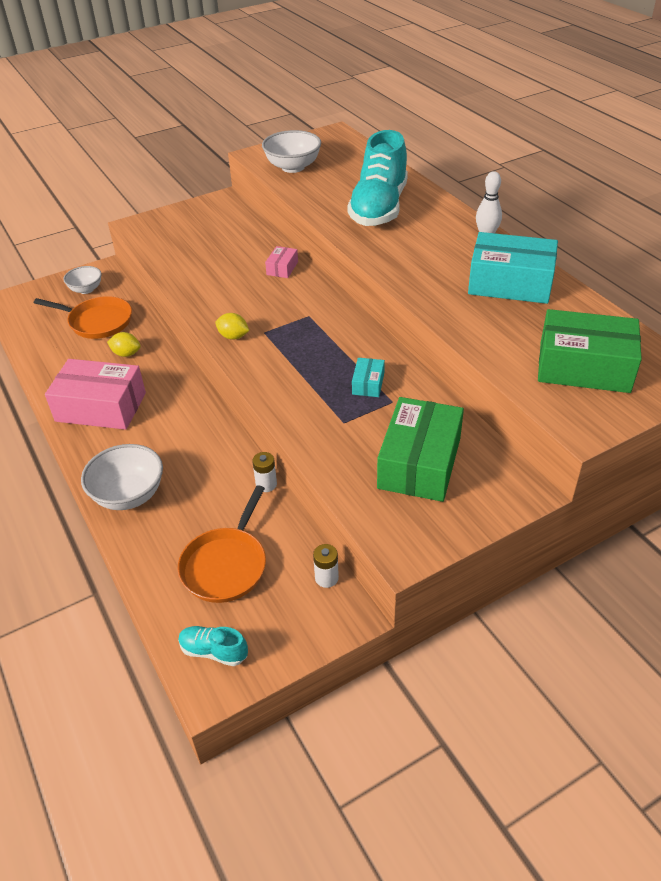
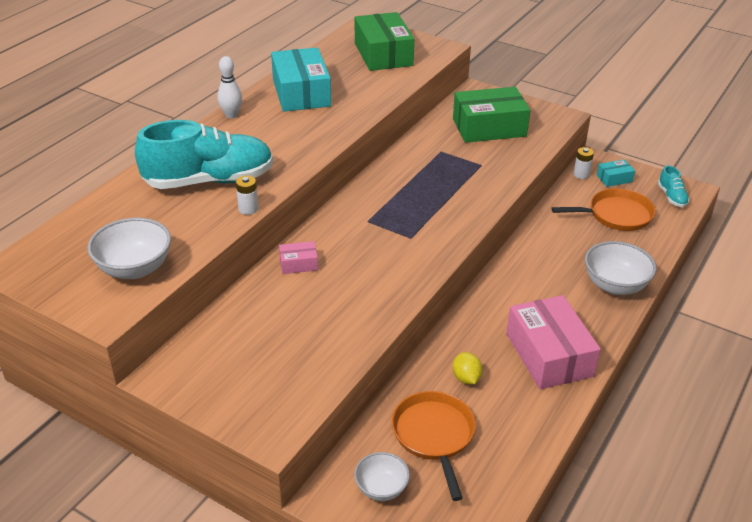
camera: 120 degrees left, 5 degrees down
yellow lemon [215,313,249,340] -> none
white battery [252,452,277,492] -> white battery moved to [236,176,258,215]
turquoise box [352,358,385,397] -> turquoise box moved to [597,159,635,187]

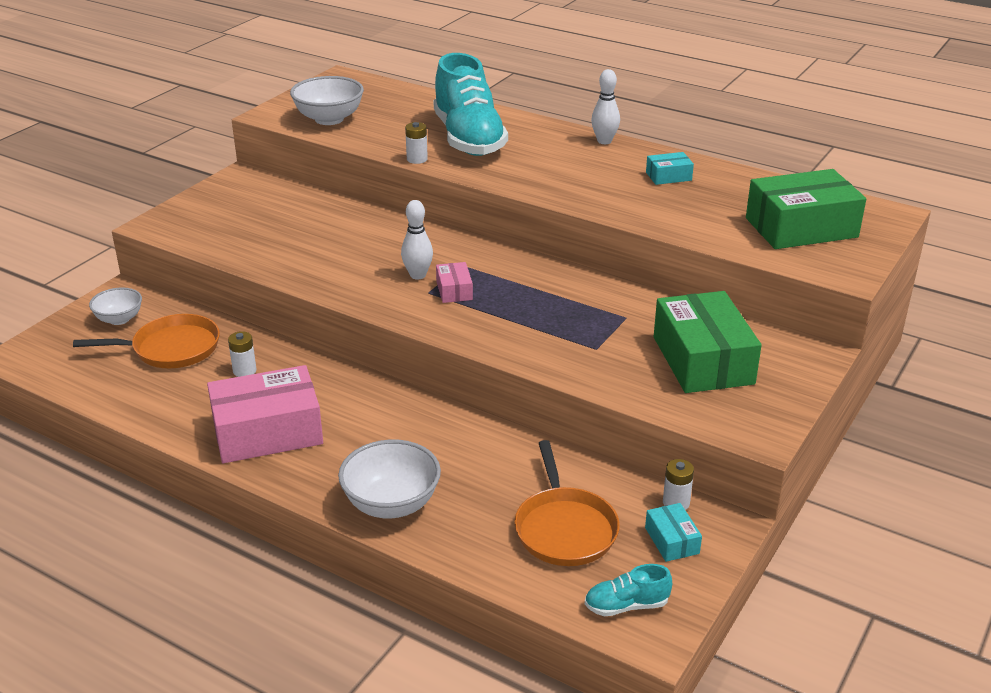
camera: 90 degrees right, 5 degrees down
turquoise box [271,47,331,112] -> turquoise box [646,152,694,185], size x0.46
pink box [279,241,318,274] -> pink box moved to [436,262,473,303]
yellow lemon [453,352,482,384] -> white battery [228,331,257,377]
none -> white bowling pin [401,200,433,280]

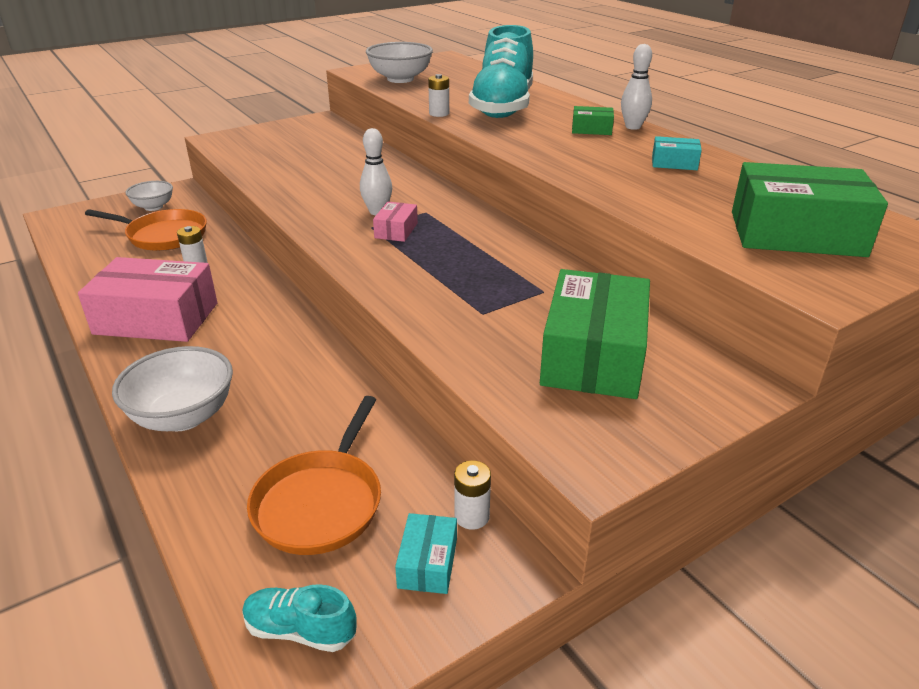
camera: 25 degrees right, 0 degrees up
none -> green box [572,106,614,135]

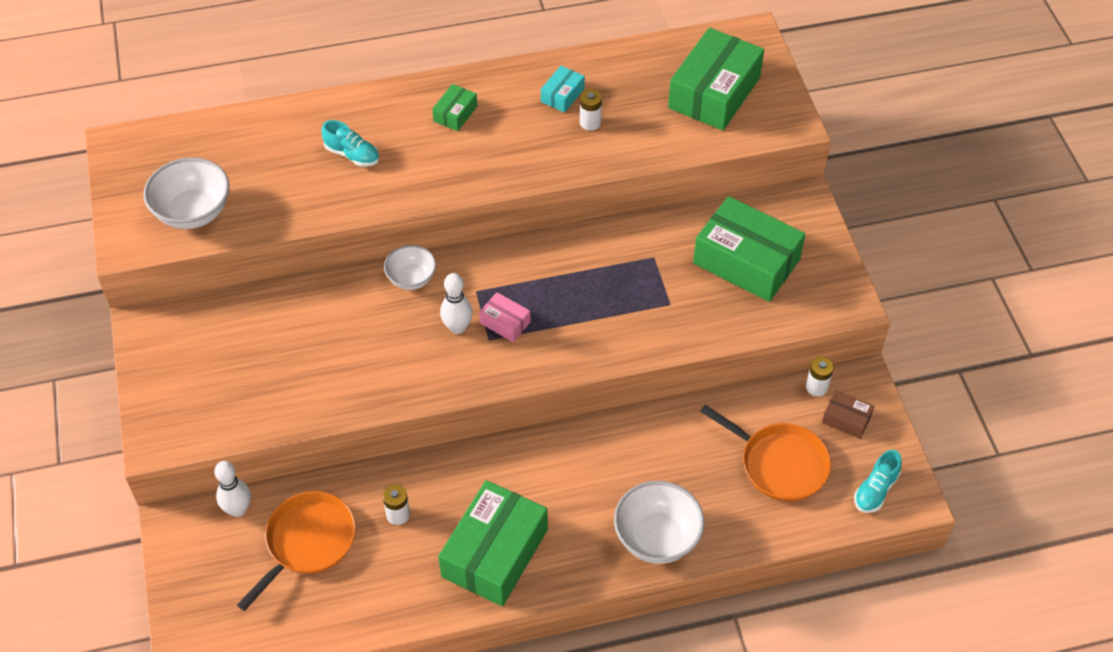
camera: 70 degrees left, 20 degrees up
pink box [78,257,217,342] -> green box [438,480,548,606]
white bowl [125,181,173,211] -> white bowl moved to [384,245,436,290]
turquoise box [395,513,457,594] -> brown box [822,390,874,439]
white battery [428,74,449,117] -> white battery moved to [580,89,602,131]
turquoise shoe [469,25,533,118] -> turquoise shoe [322,120,379,167], size x0.43
white bowling pin [621,44,652,130] -> white bowling pin moved to [214,461,251,517]

